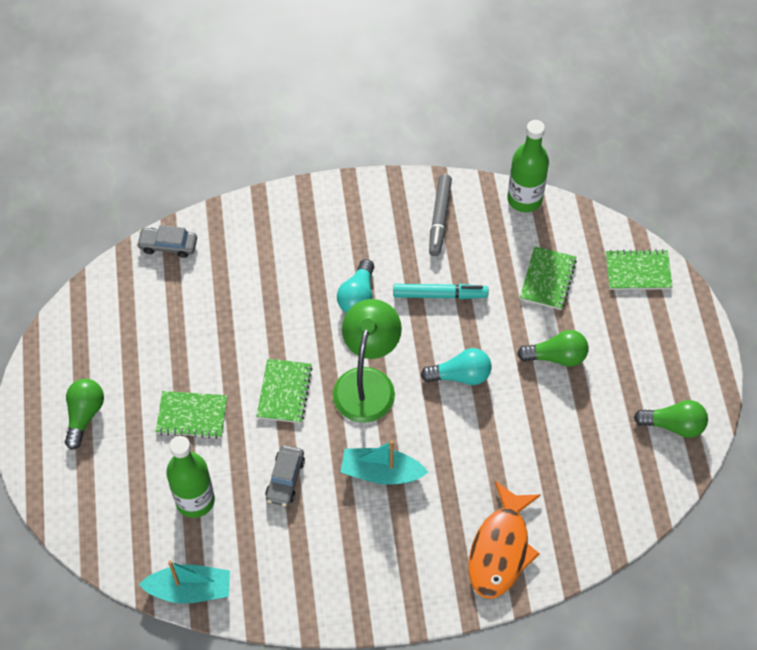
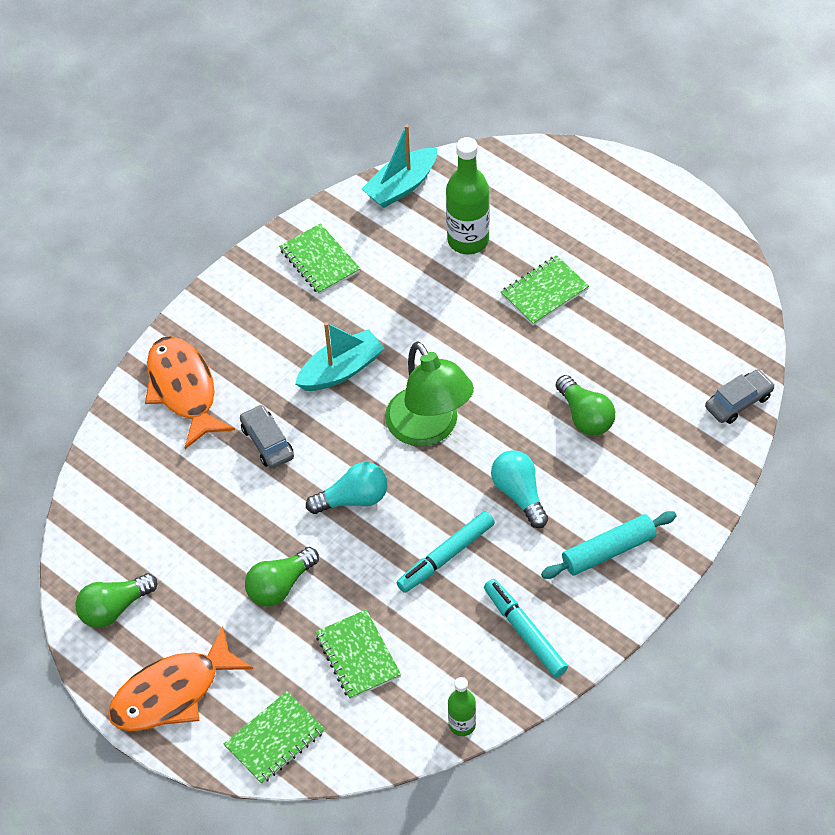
camera: 140 degrees right, 5 degrees down
green light bulb [65,379,104,450] -> green light bulb moved to [555,375,615,436]
green notebook [256,359,313,423] -> green notebook moved to [279,223,361,295]
grey car [265,445,305,506] -> grey car moved to [240,405,294,469]
turquoise light bulb [421,348,492,385] -> turquoise light bulb turned 150 degrees counterclockwise [306,462,388,514]
grey marker [429,174,452,256] -> turquoise marker [484,579,568,677]
green bottle [507,120,549,212] -> green bottle [448,677,476,736], size x0.56
none -> orange fish [108,626,253,731]
none -> turquoise rolling pin [541,511,677,579]

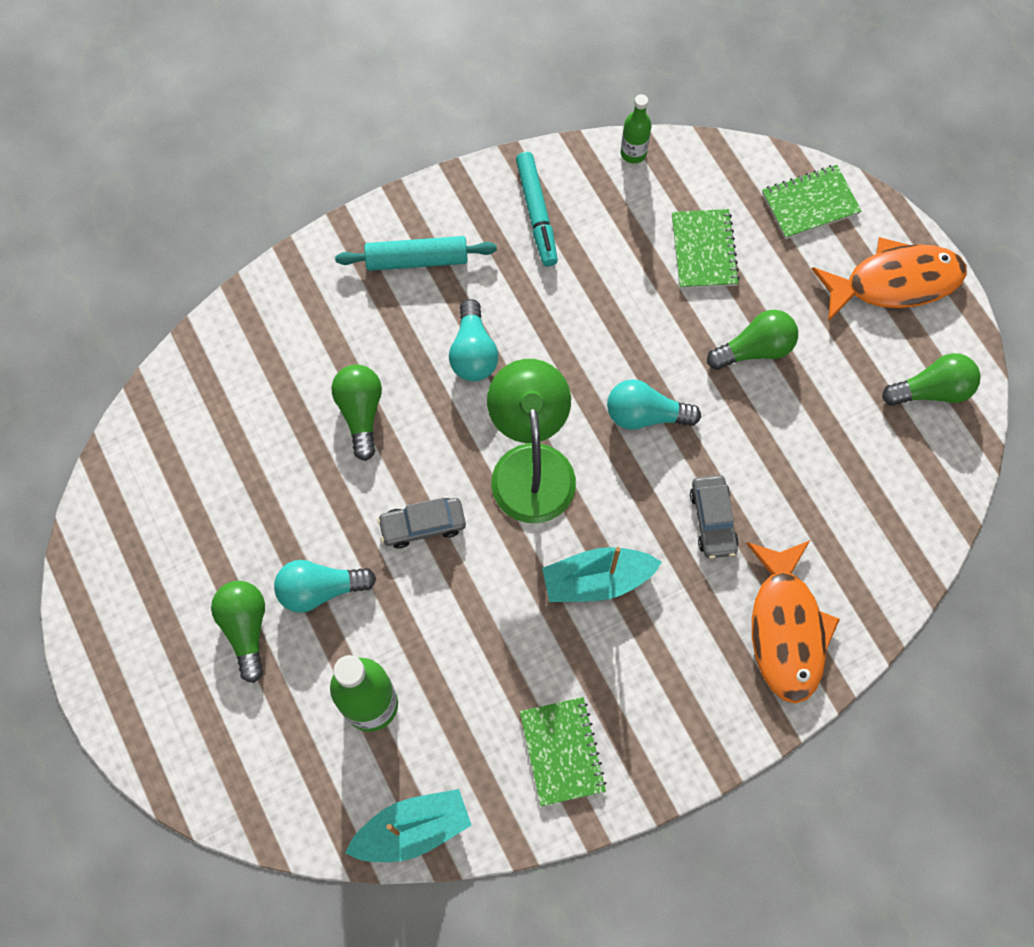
camera: 160 degrees left, 15 degrees up
turquoise marker [397,511,495,593] -> none
green notebook [501,255,589,326] -> turquoise light bulb [274,560,376,613]
grey car [705,369,775,424] -> grey car moved to [377,498,466,548]
none -> green light bulb [211,581,265,683]

